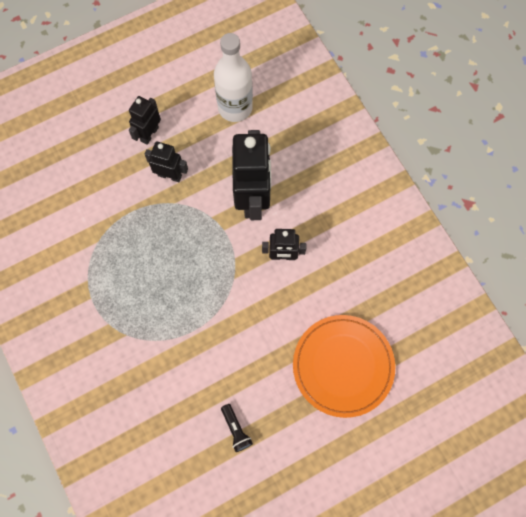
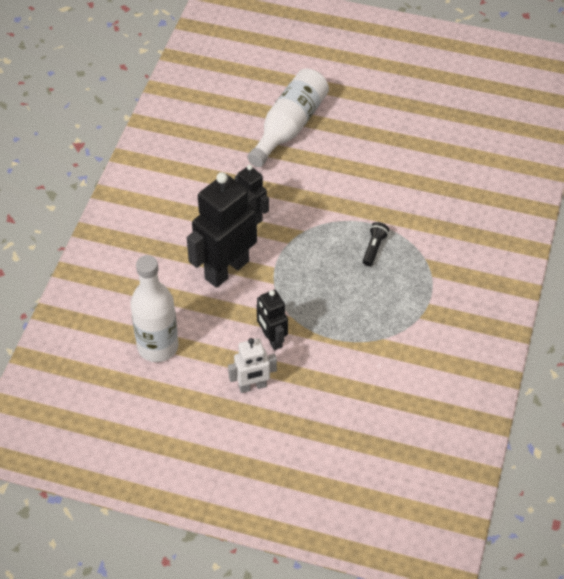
camera: 135 degrees left, 20 degrees down
black robot [129,96,161,145] -> white robot [228,338,277,393]
black flashlight [221,404,253,452] -> black flashlight moved to [363,222,389,266]
orange plate [293,315,395,418] -> white bottle [247,69,329,167]

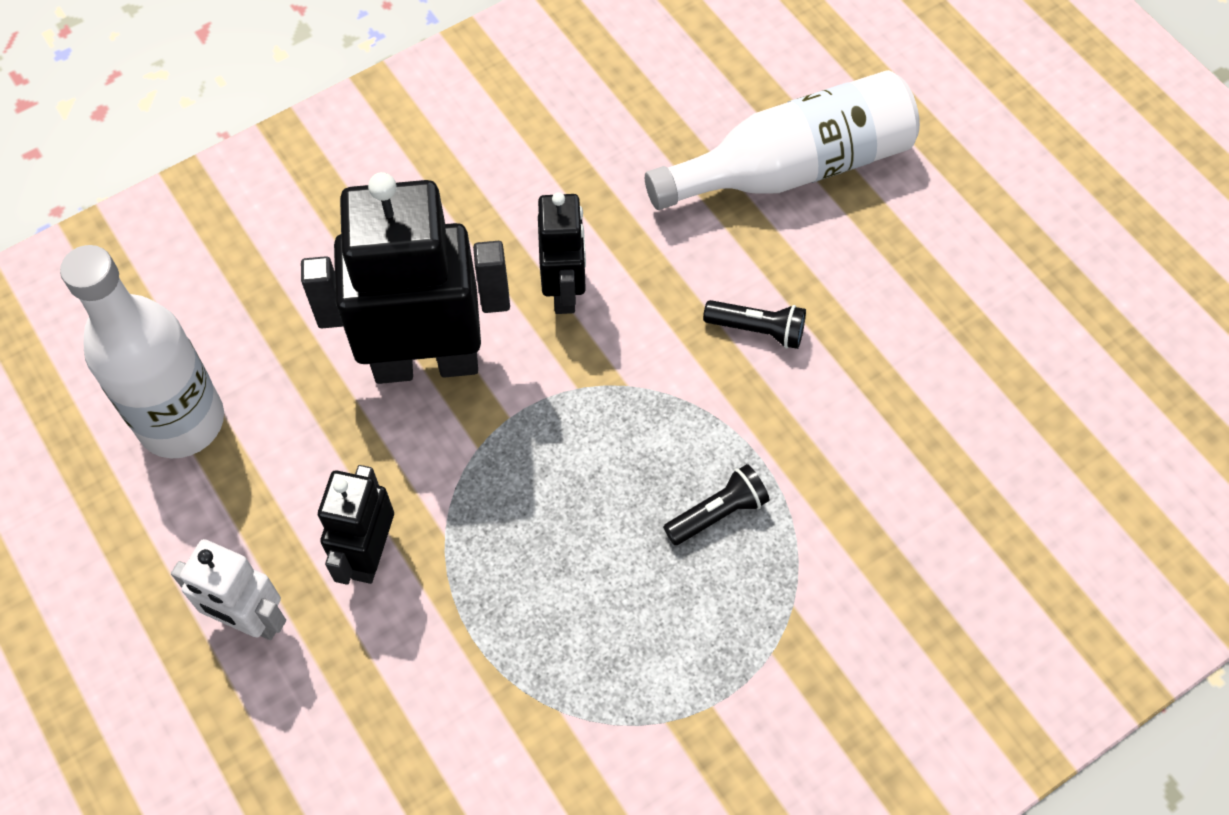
camera: 40 degrees right, 10 degrees up
none -> black flashlight [703,300,806,349]

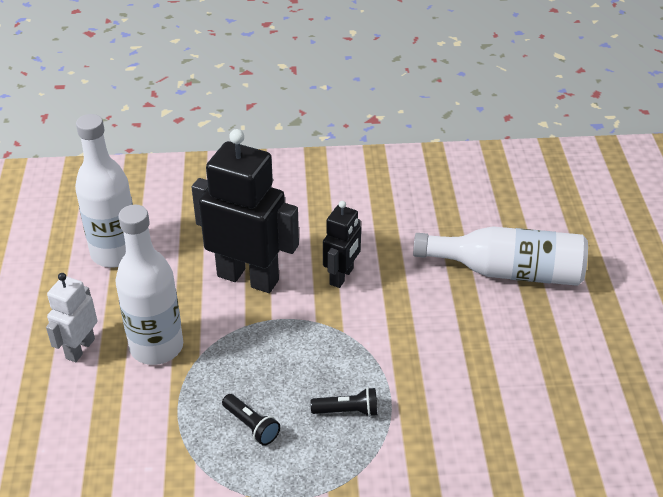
camera: 30 degrees right, 20 degrees down
white robot [171,539,286,640] -> white robot turned 60 degrees clockwise [46,273,97,362]
black robot [318,465,394,585] -> white bottle [115,205,183,365]
black flashlight [703,300,806,349] -> black flashlight moved to [222,394,280,446]

